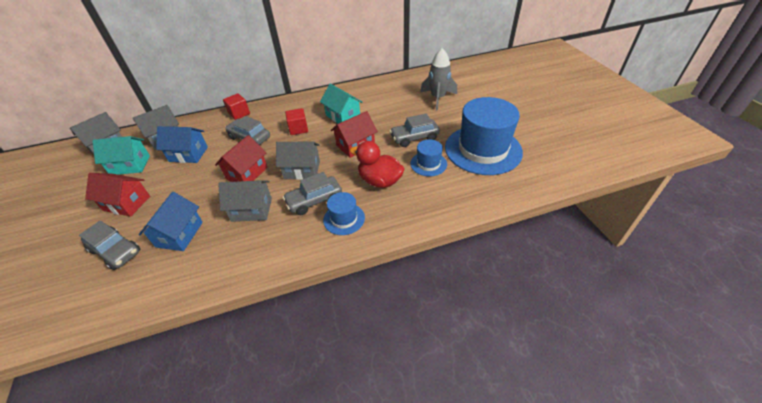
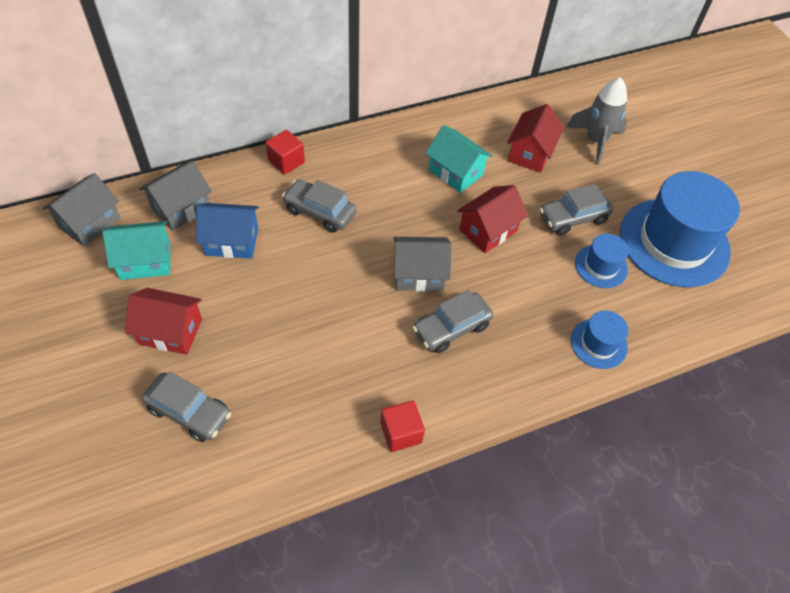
camera: 10 degrees left, 10 degrees up
blue house [139,192,203,251] -> none
red house [215,135,268,182] -> red house moved to [507,104,564,173]
grey house [218,180,272,222] -> none
red cube [285,108,308,135] -> red cube moved to [380,400,425,452]
blue hat [323,192,365,235] -> blue hat moved to [571,310,628,369]
red duck [350,141,404,188] -> none

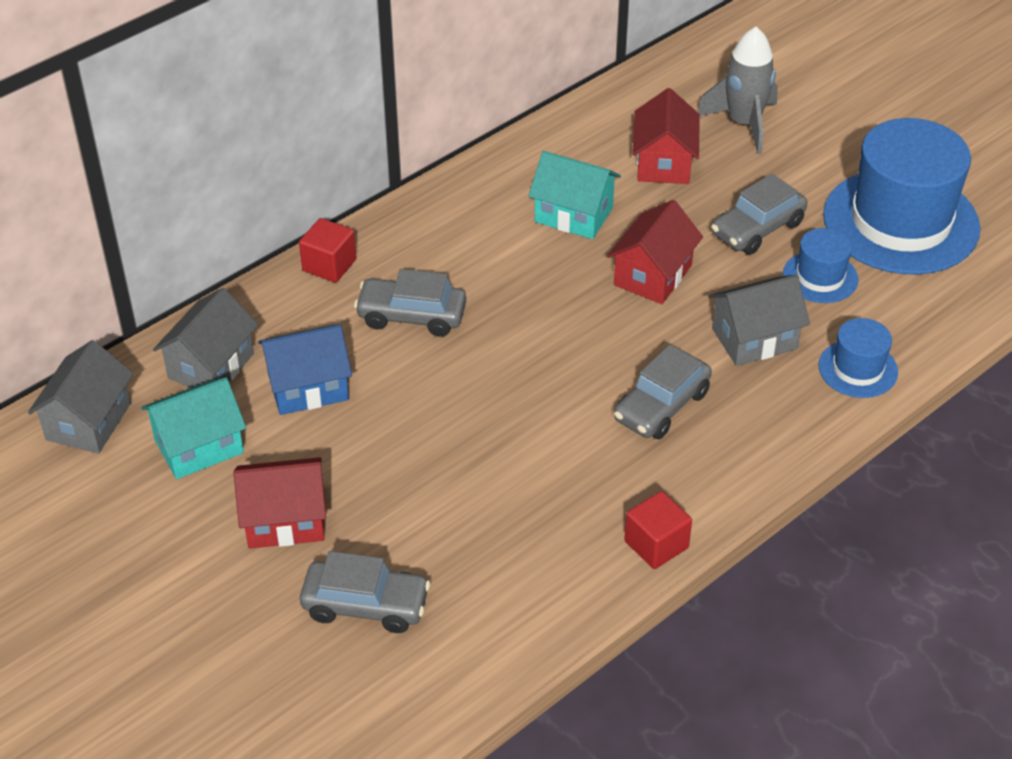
camera: 15 degrees left, 10 degrees down
grey house [393,237,452,292] -> grey house moved to [708,275,810,366]

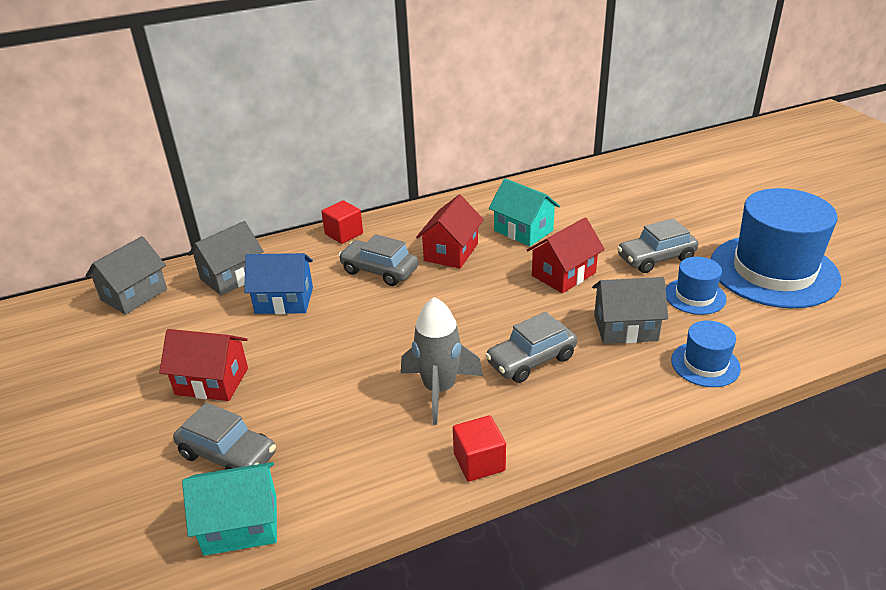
camera: 20 degrees right, 10 degrees down
turquoise house [141,378,246,479] -> turquoise house moved to [182,462,277,556]
red house [632,88,700,184] -> red house moved to [416,195,484,269]
grey rocket [698,27,778,154] -> grey rocket moved to [401,297,483,425]

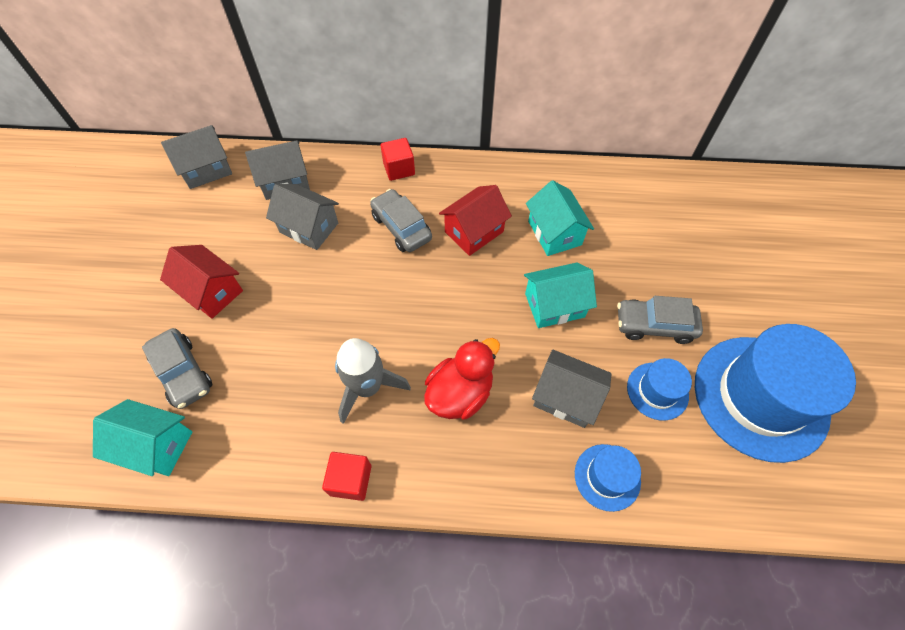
camera: 25 degrees right, 25 degrees up
blue house [244,253,313,314] -> grey house [266,184,339,250]
grey car [485,312,577,383] -> red duck [424,338,500,419]
red house [527,217,605,293] -> turquoise house [524,262,597,328]

